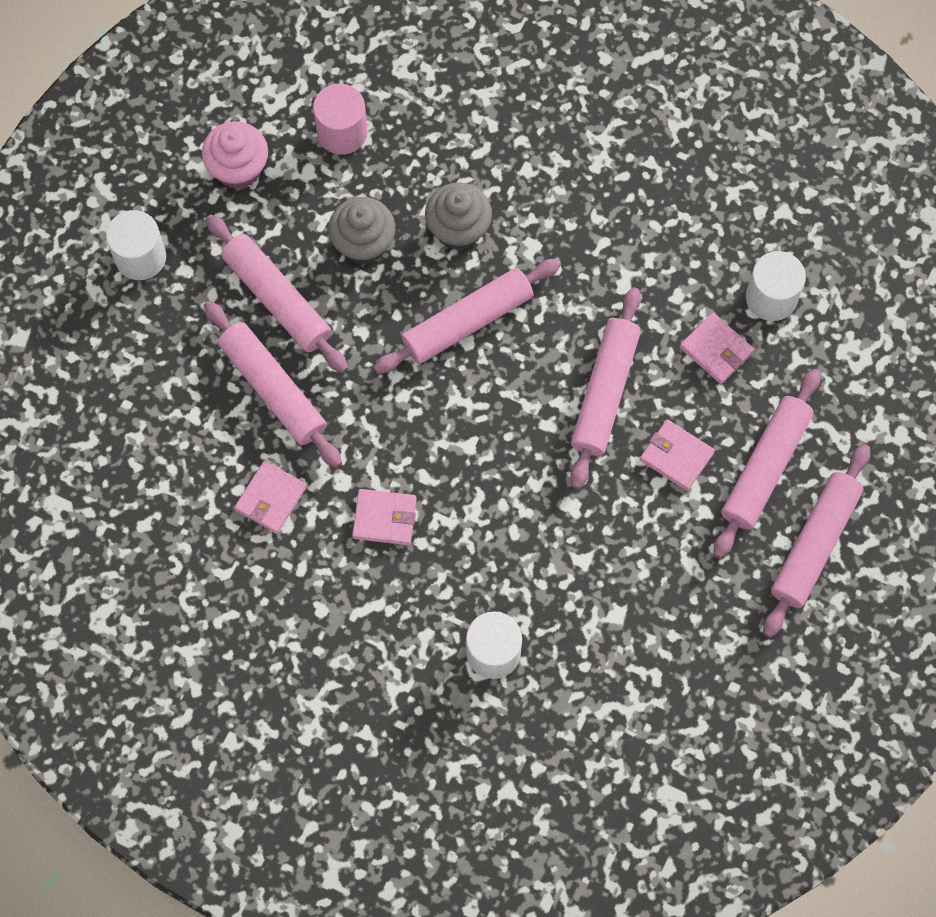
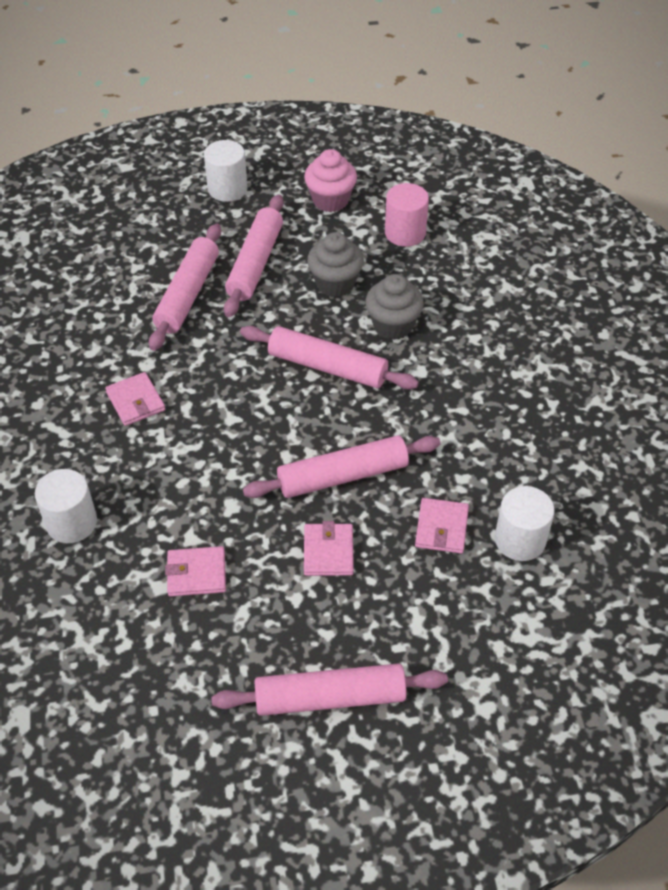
camera: 55 degrees right, 20 degrees down
pink wallet [234,461,307,534] -> pink wallet moved to [165,546,226,597]
pink rolling pin [714,369,821,558] -> none

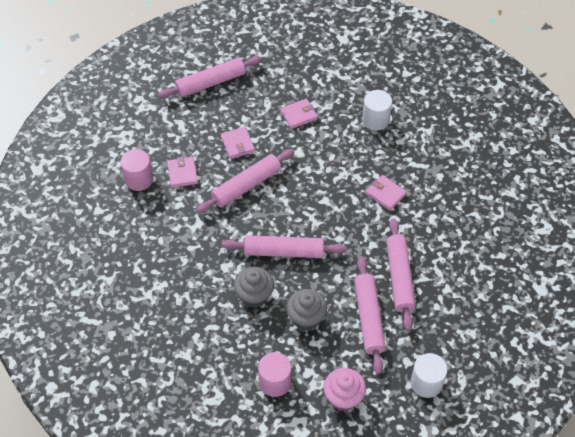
camera: 160 degrees right, 5 degrees up
white cylinder [495,486,555,561] -> pink cylinder [120,149,153,191]

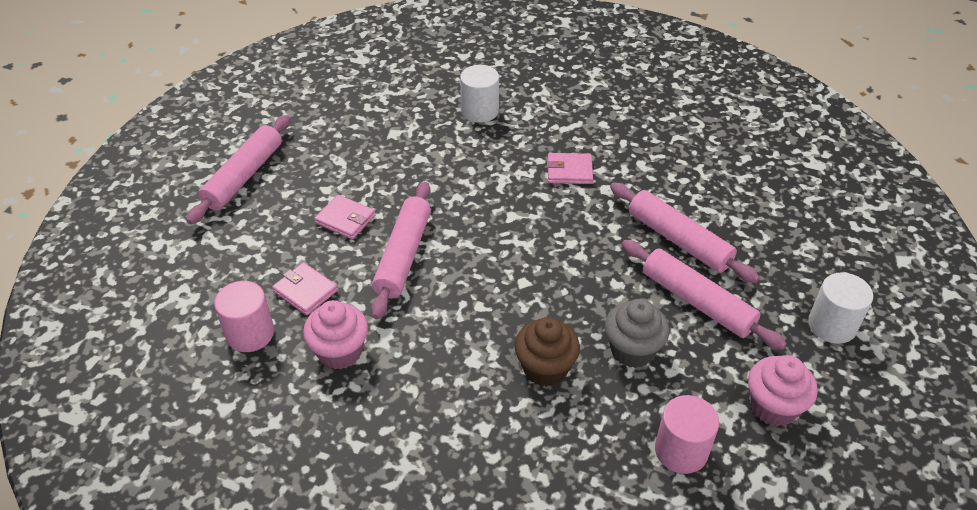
camera: 40 degrees left, 10 degrees down
pink rolling pin [222,235,347,258] -> none
grey cupcake [234,267,274,308] -> brown cupcake [514,317,580,387]
pink wallet [280,99,318,129] -> none
none -> pink cupcake [303,300,368,370]

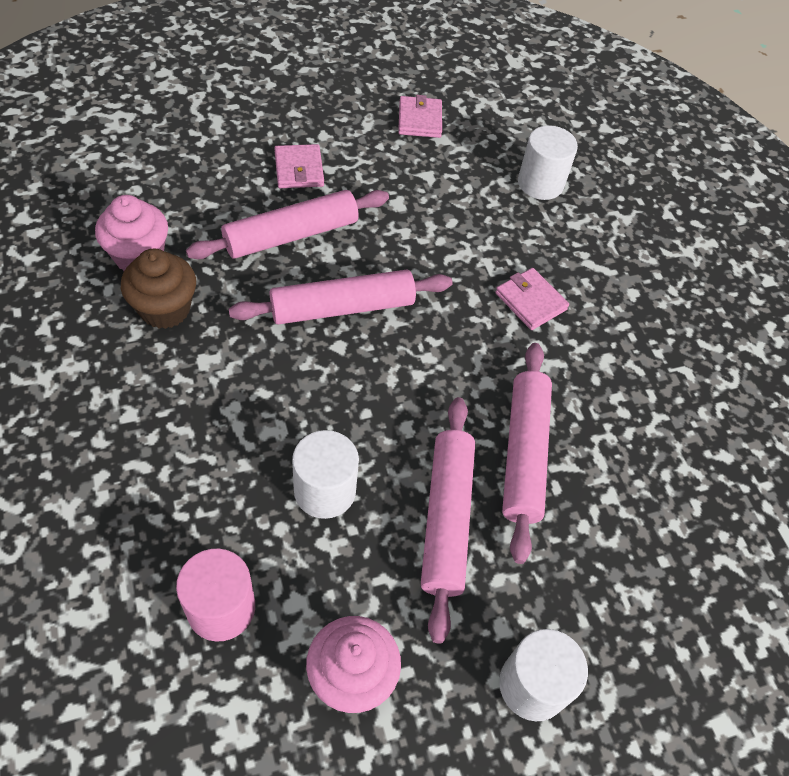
camera: 45 degrees right, 10 degrees up
pink rolling pin [186,115,290,224] -> pink rolling pin moved to [229,270,452,325]
pink cylinder [214,281,274,352] -> none
pink wallet [272,262,338,315] -> pink wallet moved to [398,95,442,138]
brown cupcake [514,317,580,387] -> brown cupcake moved to [121,249,196,329]
grey cupcake [605,299,669,368] -> white cylinder [292,430,359,519]

